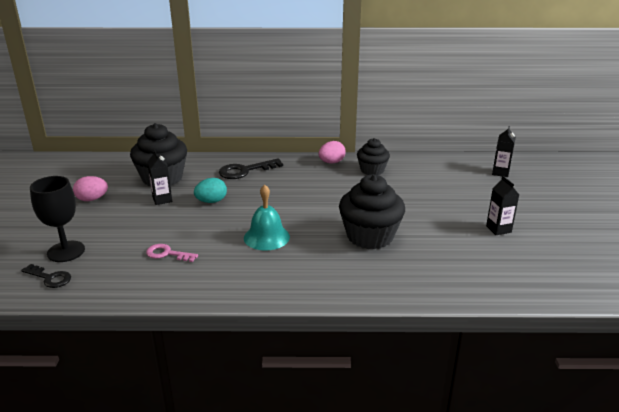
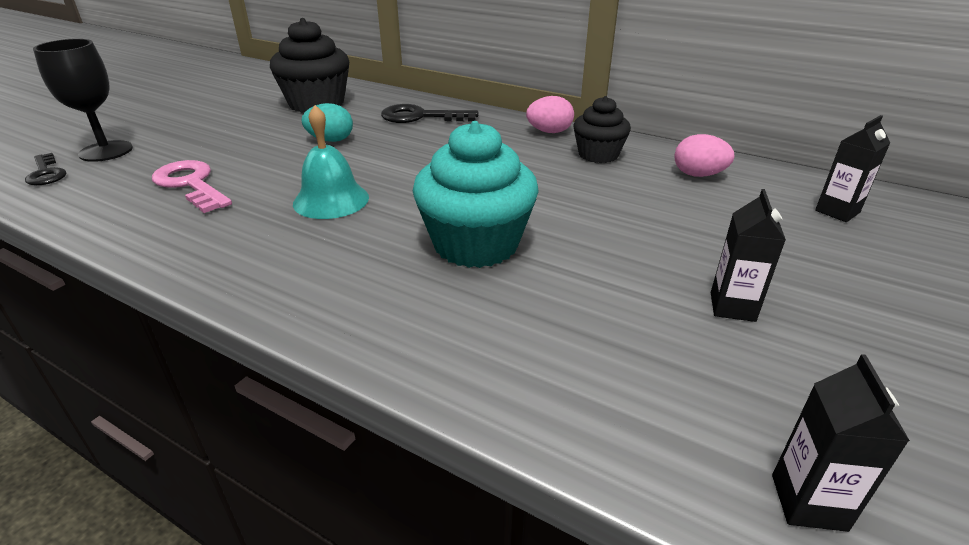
camera: 30 degrees right, 5 degrees up
pink egg [73,176,108,201] -> pink egg moved to [674,134,735,177]
pink key [146,244,198,262] -> pink key [152,160,232,213], size x1.55
black carton [147,150,172,205] -> black carton moved to [772,354,910,532]
black cupcake [339,174,405,249] -> turquoise cupcake [413,121,539,268]

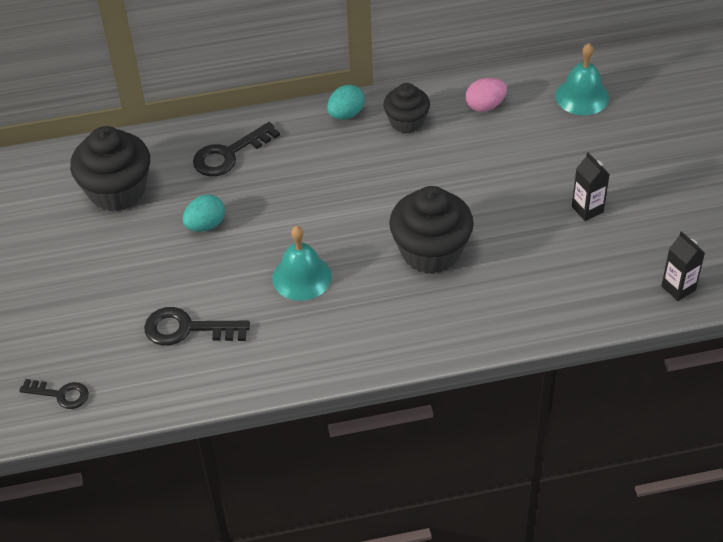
camera: 40 degrees left, 15 degrees up
black goblet [33,39,133,162] -> none
pink key [152,160,232,213] -> black key [144,307,250,346]
turquoise cupcake [413,121,539,268] -> black cupcake [389,186,474,274]
pink egg [526,96,574,133] -> turquoise egg [327,85,365,120]
black carton [815,115,890,222] -> turquoise bell [555,43,609,115]

